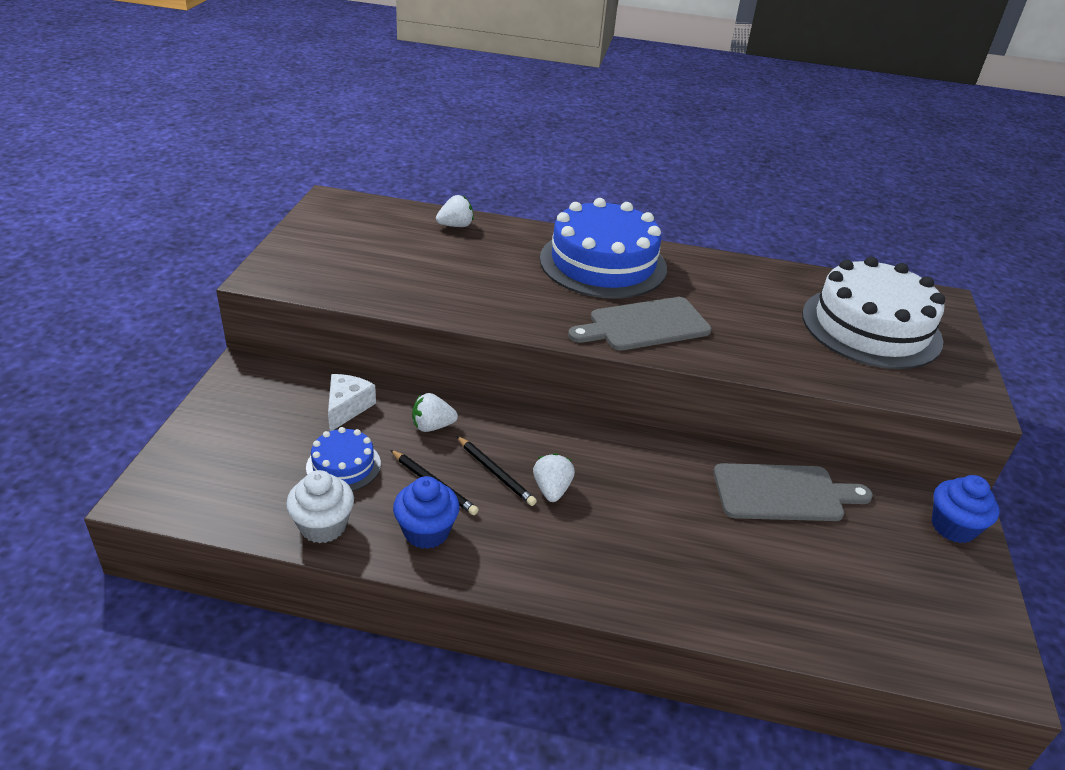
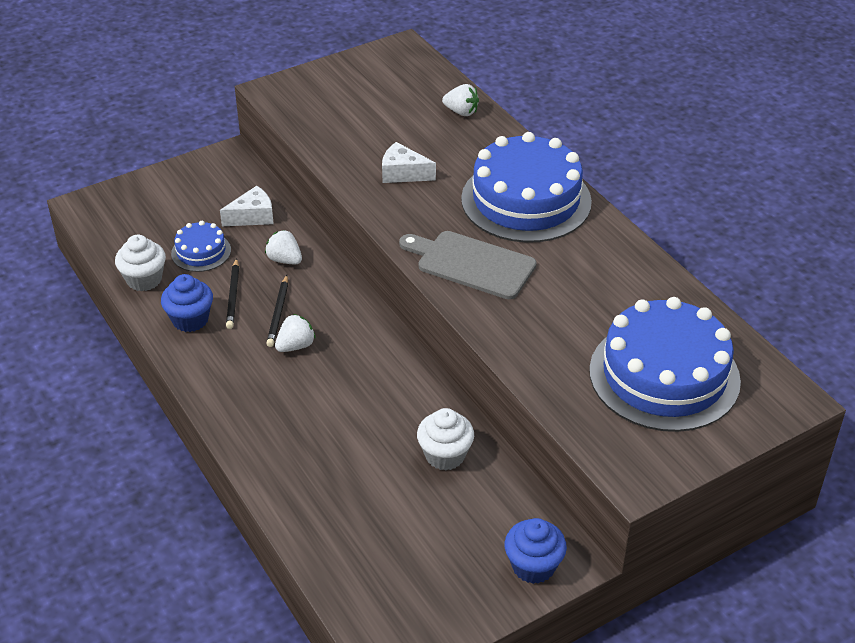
camera: 50 degrees right, 5 degrees up
grey cutting board [713,463,873,521] -> white cupcake [417,408,474,471]
white cake [802,257,945,369] -> blue cake [589,297,741,432]
none -> white cheese [382,142,436,183]

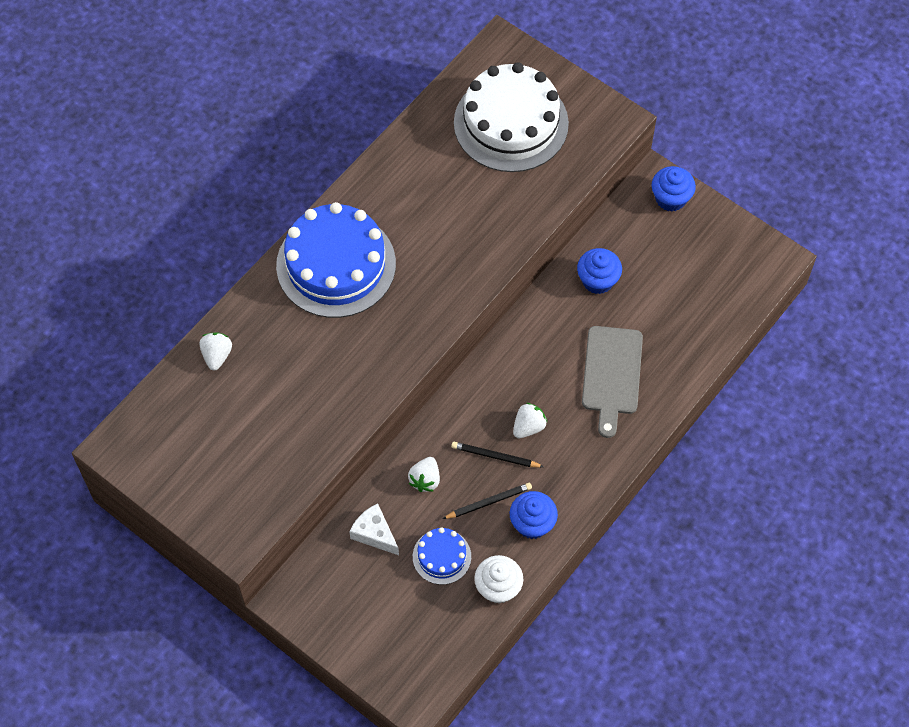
camera: 110 degrees left, 20 degrees up
black pencil [266,275,288,347] -> black pencil turned 150 degrees counterclockwise [451,442,544,467]
white strawberry [275,314,316,352] -> white strawberry turned 105 degrees clockwise [513,403,547,438]
white cheese [382,142,436,183] -> none
grey cutting board [399,231,537,299] -> grey cutting board moved to [582,326,643,438]
white cupcake [417,408,474,471] -> blue cupcake [577,248,622,294]
blue cake [589,297,741,432] -> white cake [454,62,569,172]

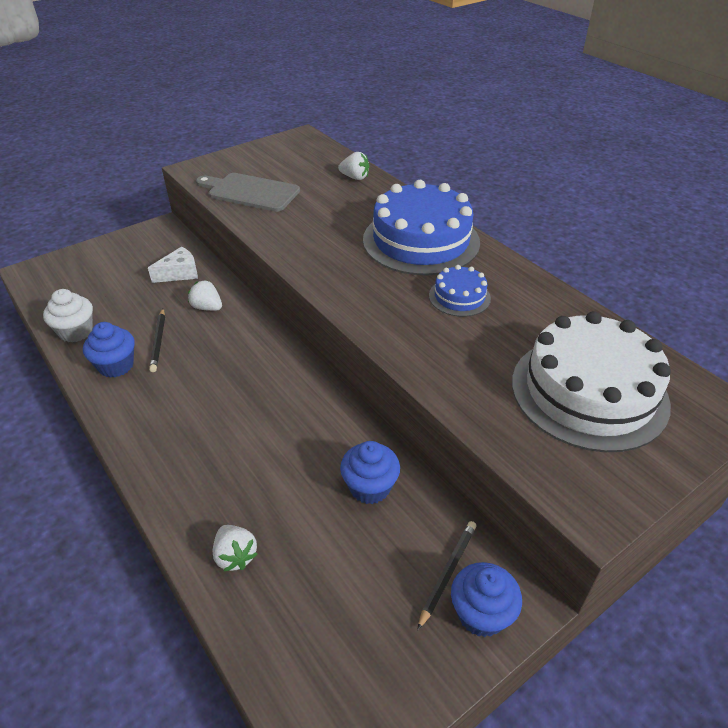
camera: 105 degrees right, 20 degrees down
blue cake [413,527,471,585] -> blue cake moved to [429,265,491,317]
black pencil [451,442,544,467] -> black pencil moved to [417,521,477,630]
white strawberry [513,403,547,438] -> white strawberry moved to [213,525,257,571]
grey cutting board [582,326,643,438] -> grey cutting board moved to [196,173,300,212]

